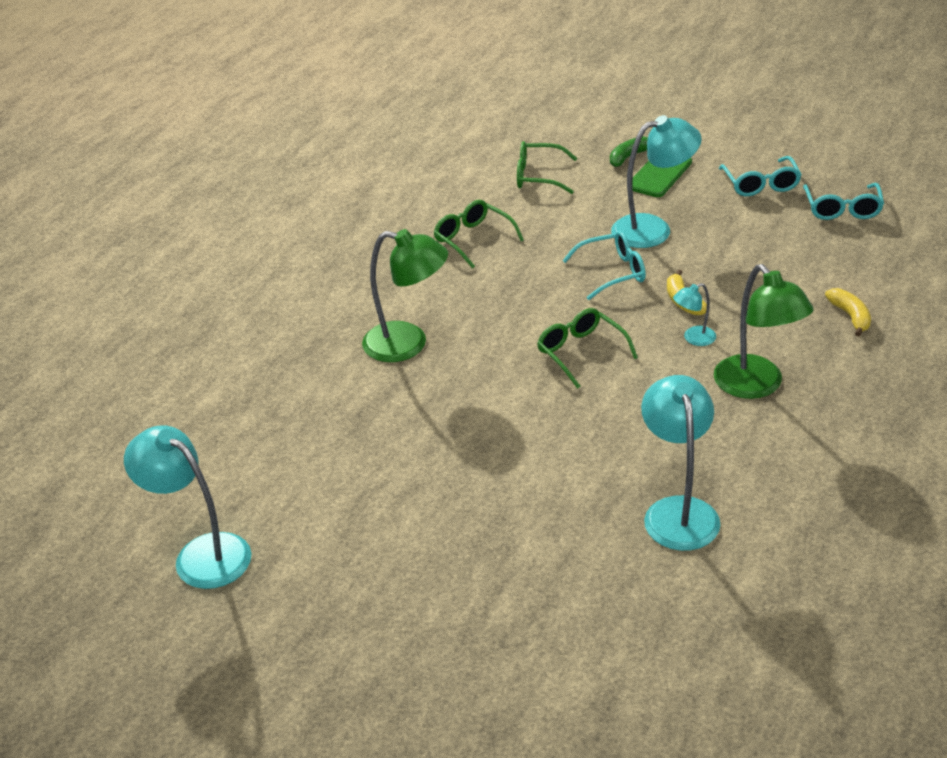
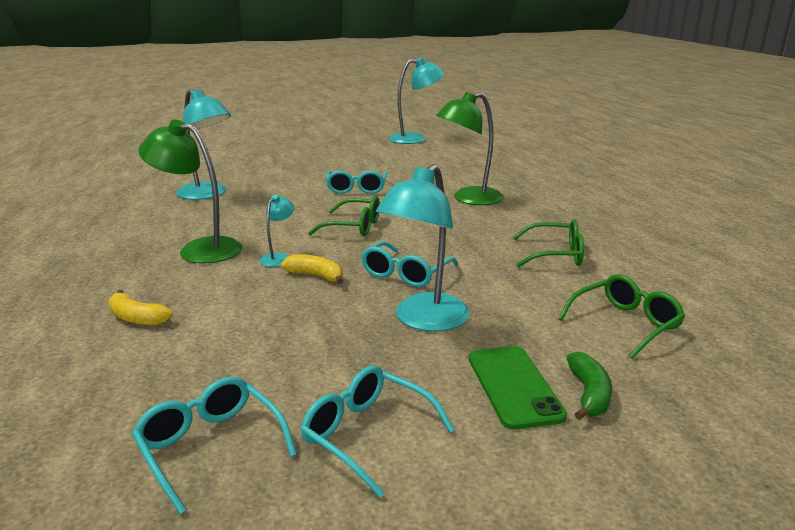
camera: 135 degrees right, 15 degrees down
none -> turquoise glasses [326,171,388,194]

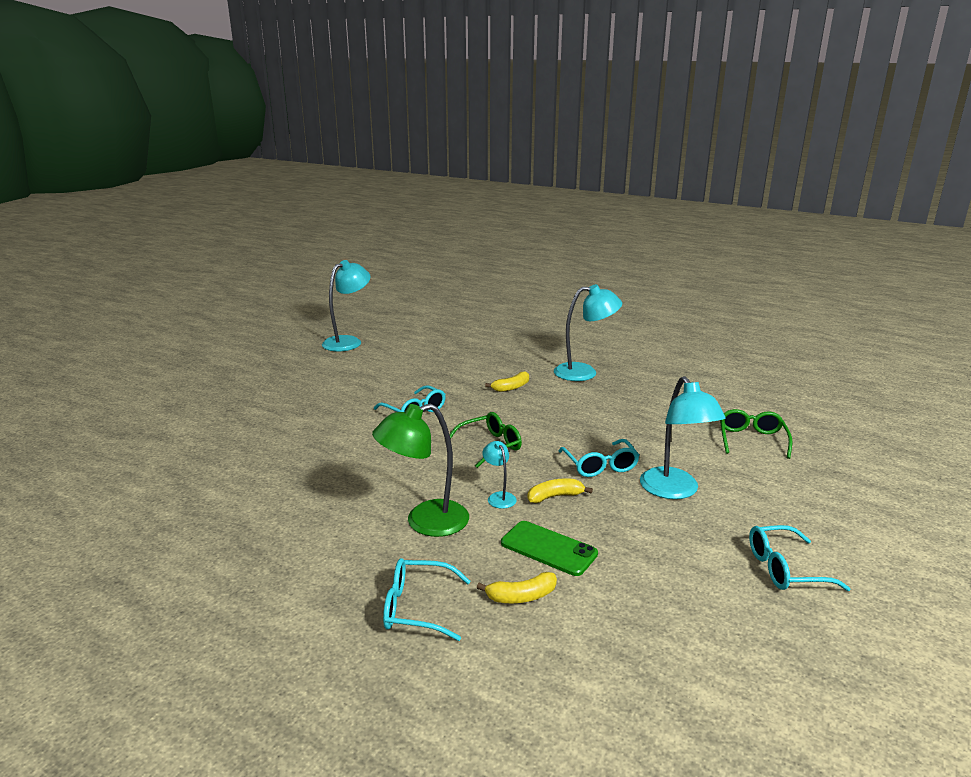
camera: 45 degrees left, 0 degrees up
turquoise glasses [132,377,297,515] -> turquoise glasses moved to [383,558,470,641]
turquoise lamp [176,90,231,200] -> turquoise lamp moved to [554,284,622,381]
green lamp [436,92,503,205] -> yellow banana [485,371,529,392]
green phone [469,346,567,430] -> green phone moved to [501,521,598,576]
green glasses [513,219,584,267] -> none
green banana [567,352,612,420] -> none

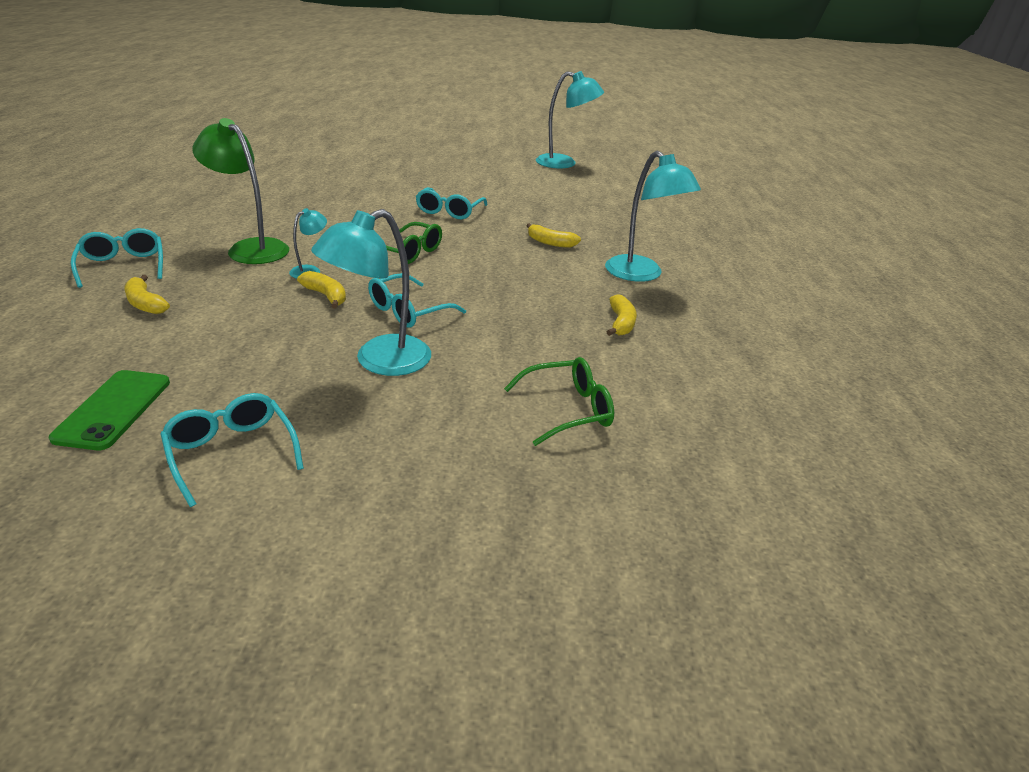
camera: 60 degrees right, 10 degrees up
green phone [501,521,598,576] -> green phone moved to [49,370,170,450]
none -> yellow banana [606,294,637,336]

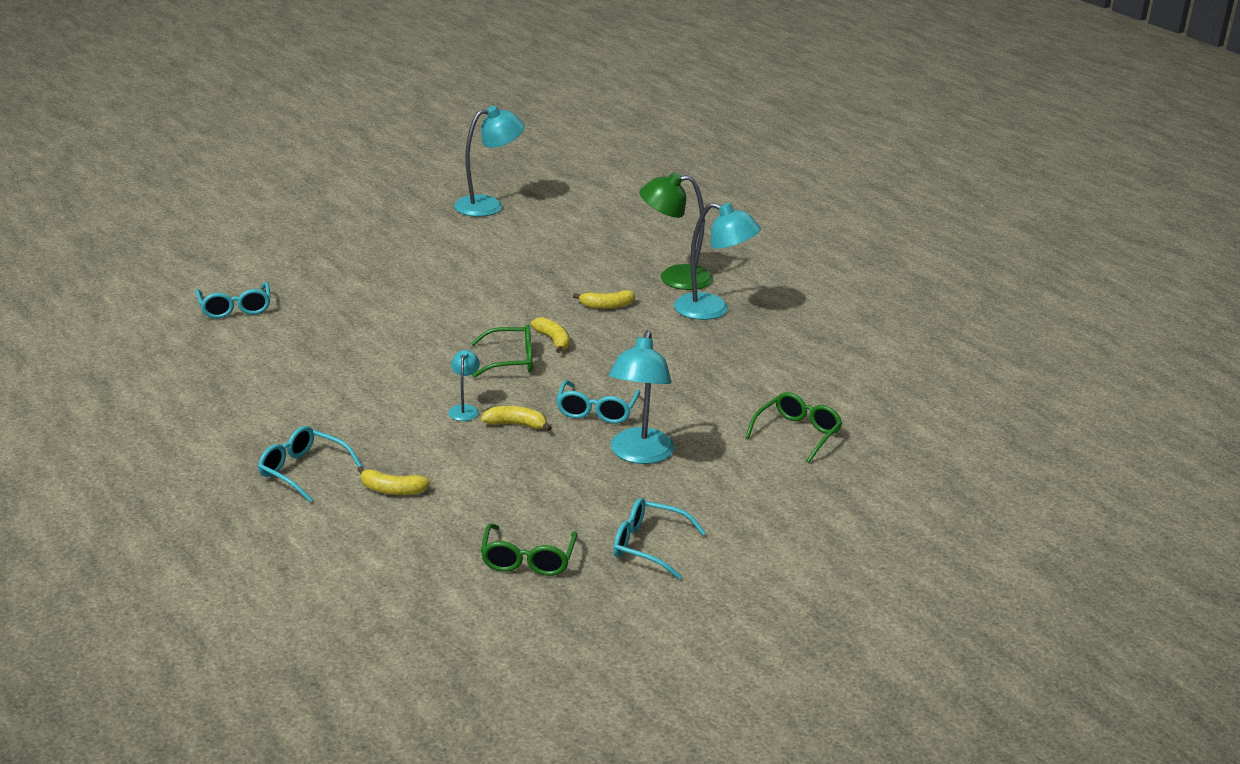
camera: 35 degrees left, 5 degrees down
green phone [49,370,170,450] -> green glasses [481,524,577,576]
green lamp [193,118,289,264] -> green lamp moved to [639,172,713,290]
turquoise glasses [416,187,488,219] -> turquoise glasses moved to [195,282,271,318]
yellow banana [606,294,637,336] -> yellow banana moved to [531,317,570,353]

